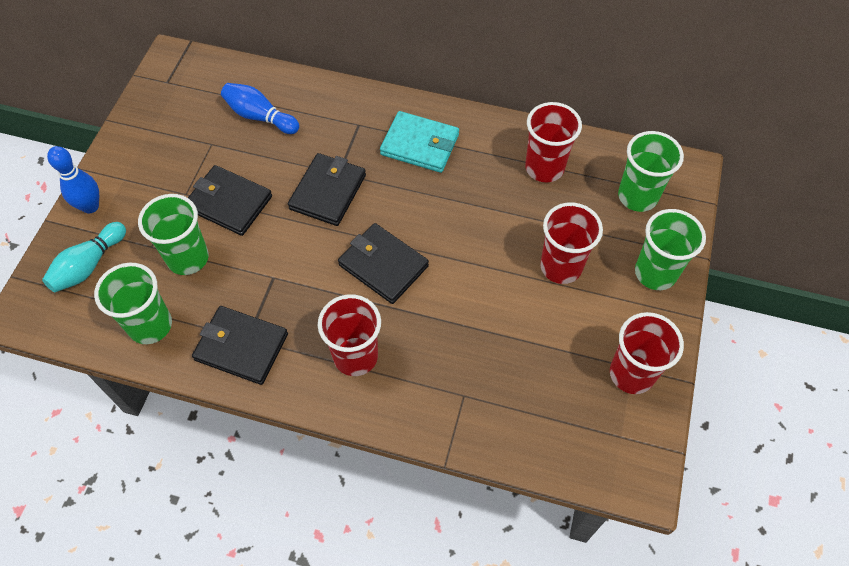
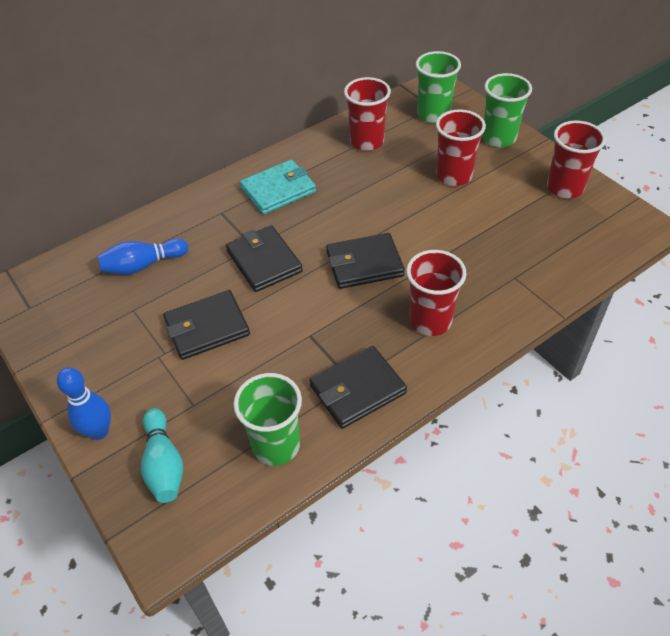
camera: 50 degrees left, 10 degrees down
green cup [138,194,209,275] -> none

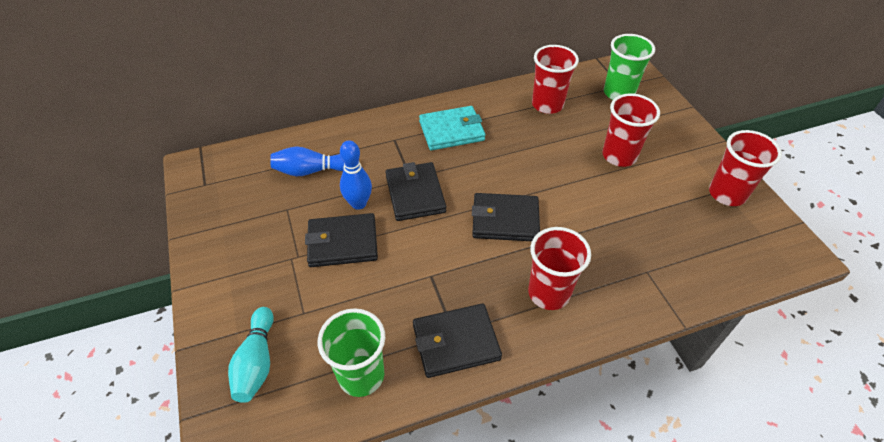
camera: 15 degrees right, 0 degrees up
blue bowling pin [57,367,111,440] -> blue bowling pin moved to [340,140,372,210]
green cup [482,73,532,148] -> none

